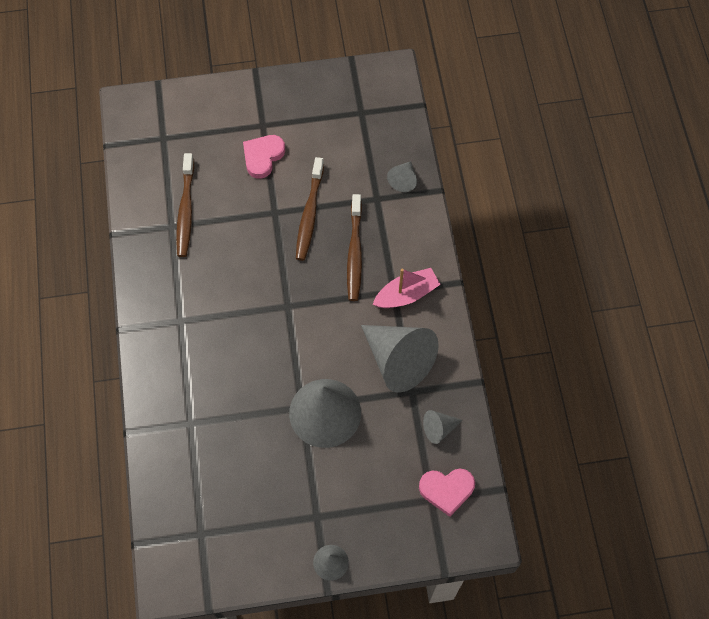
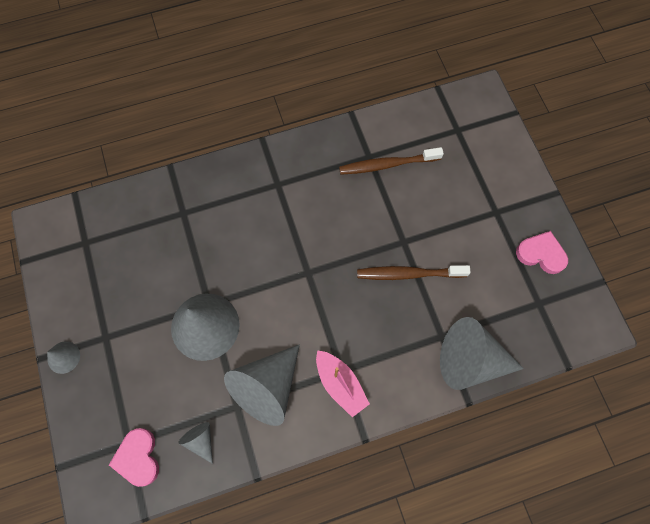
camera: 80 degrees right, 5 degrees up
pink heart [243,135,285,179] -> pink heart moved to [516,231,568,274]
brown toothbrush [347,194,362,301] -> none
grey cone [387,161,417,192] -> grey cone [440,317,524,390], size x2.15

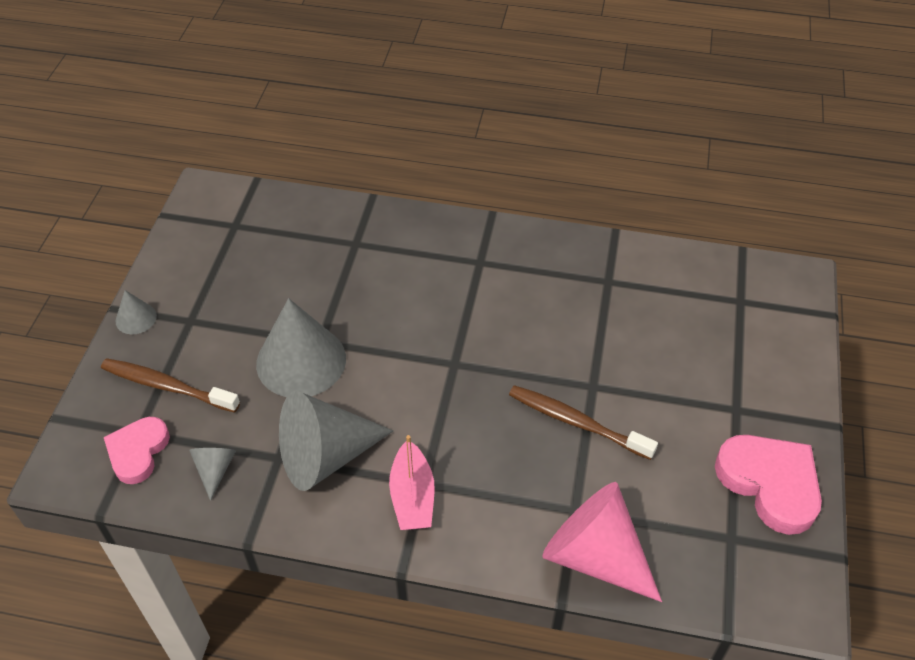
camera: 30 degrees right, 20 degrees down
brown toothbrush [339,147,444,175] -> brown toothbrush moved to [101,358,240,413]
grey cone [440,317,524,390] -> pink cone [542,482,662,602]
pink heart [516,231,568,274] -> pink heart [715,435,822,535], size x1.53

